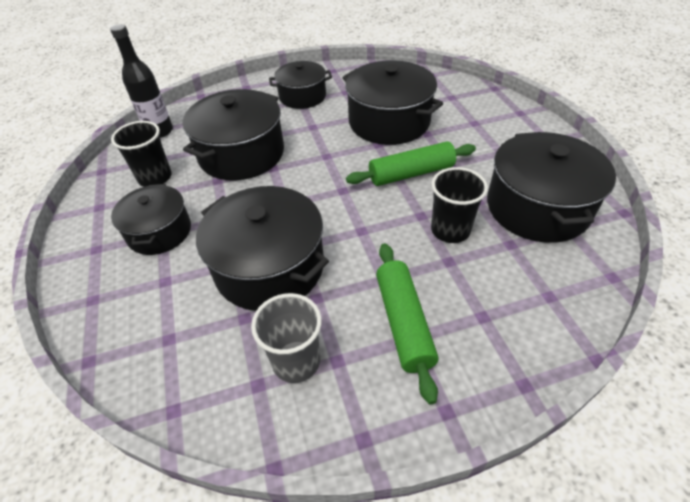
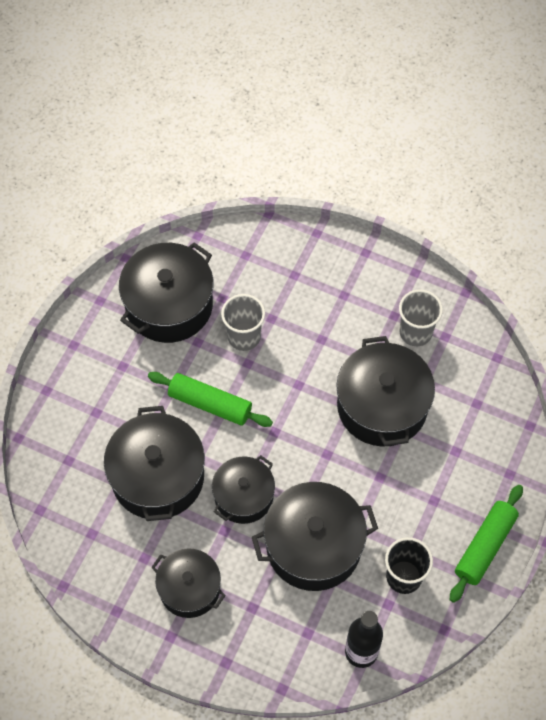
camera: 140 degrees left, 15 degrees up
black pot [111,184,191,255] -> black pot moved to [212,455,275,524]
green rolling pin [376,243,438,404] -> green rolling pin moved to [450,485,523,603]
black cup [431,167,488,243] -> grey cup [221,294,265,351]

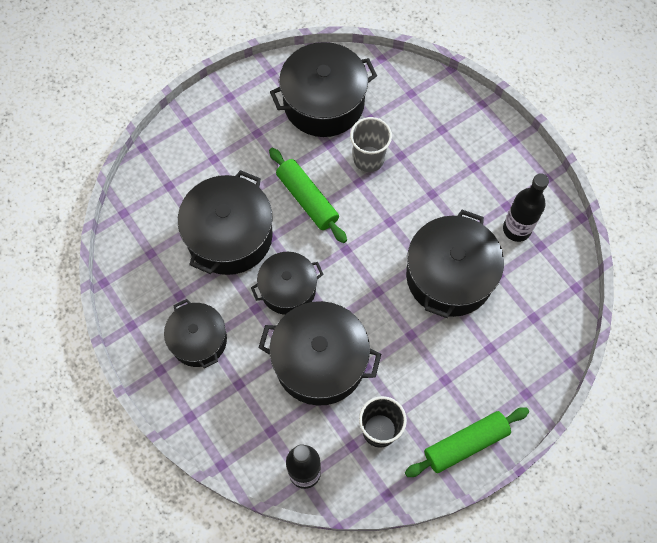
camera: 30 degrees right, 5 degrees up
grey cup [399,290,443,346] -> black bottle [503,173,549,242]

